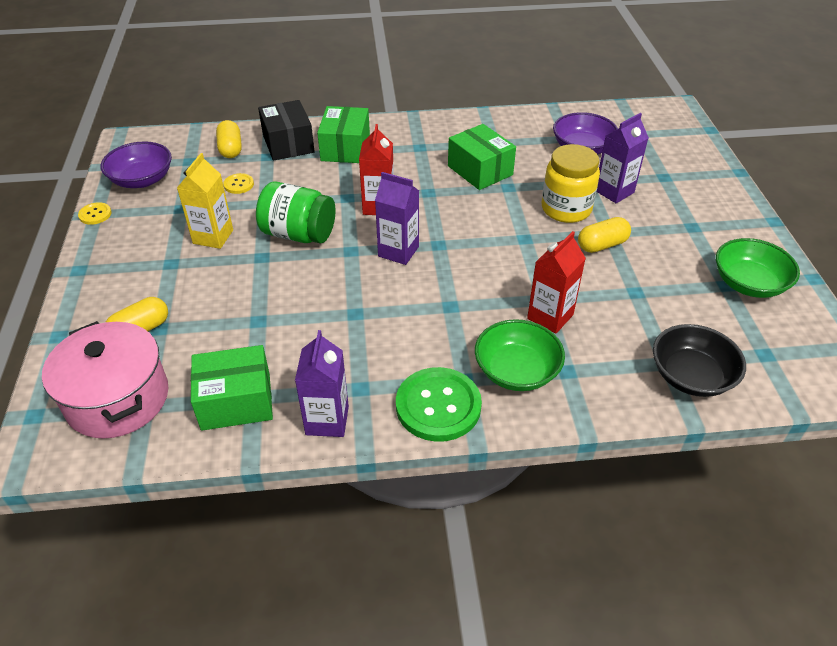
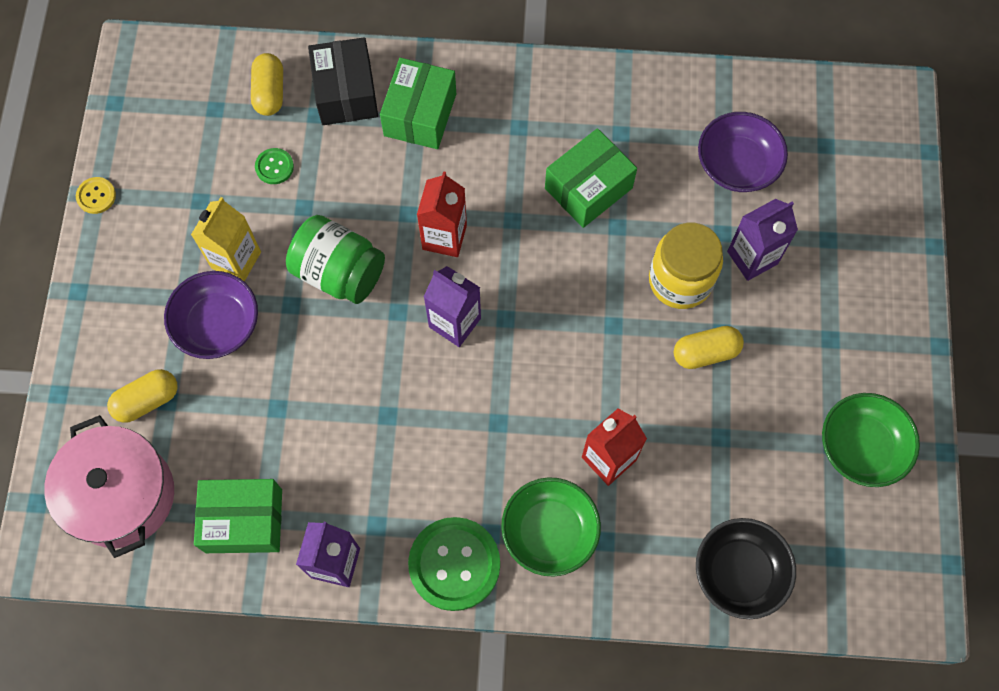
camera: 10 degrees right, 25 degrees up
purple bowl [101,141,172,188] -> purple bowl moved to [164,271,258,359]
yellow button [223,173,254,194] -> green button [255,148,294,184]
green box [448,124,516,190] -> green box turned 75 degrees clockwise [545,128,637,228]

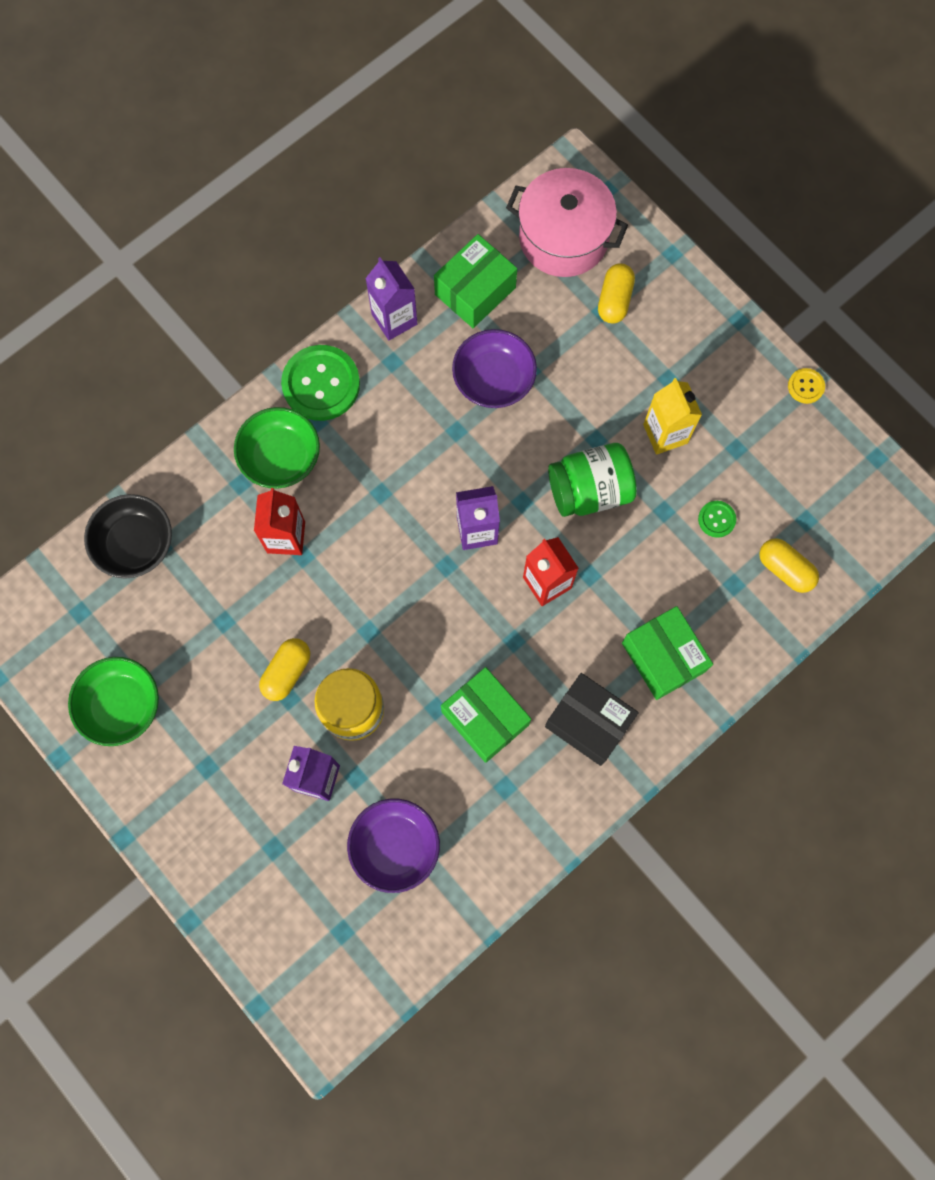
camera: 135 degrees right, 5 degrees up
purple bowl [164,271,258,359] -> purple bowl moved to [452,329,537,408]
black box [308,37,378,125] -> black box moved to [545,673,639,766]
green box [545,128,637,228] -> green box turned 45 degrees counterclockwise [441,667,531,763]

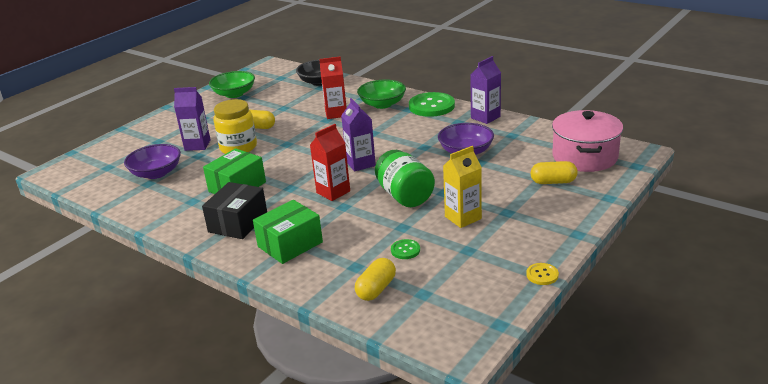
camera: 80 degrees right, 45 degrees down
green box [434,234,517,328] -> none

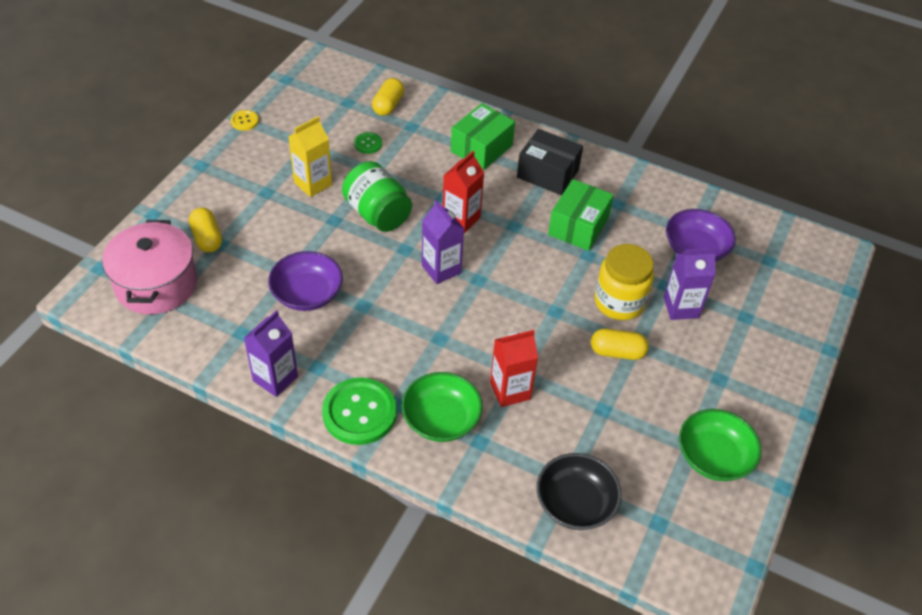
camera: 165 degrees right, 20 degrees up
black box [202,182,267,239] -> black box turned 75 degrees counterclockwise [517,129,583,195]
yellow capsule [531,161,578,184] -> yellow capsule turned 75 degrees clockwise [189,208,222,252]

